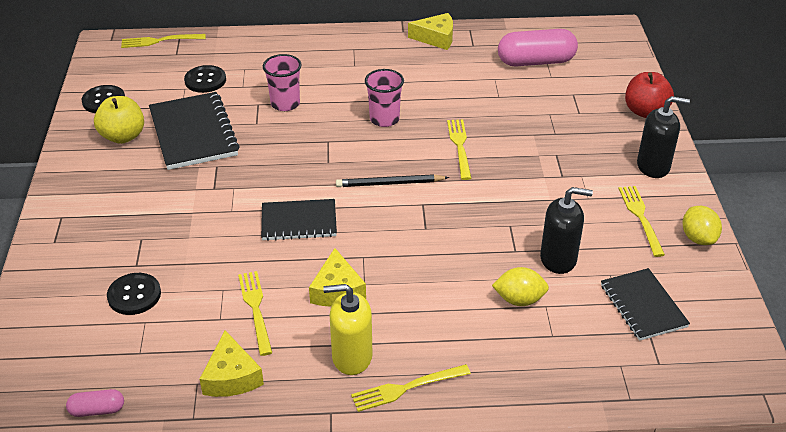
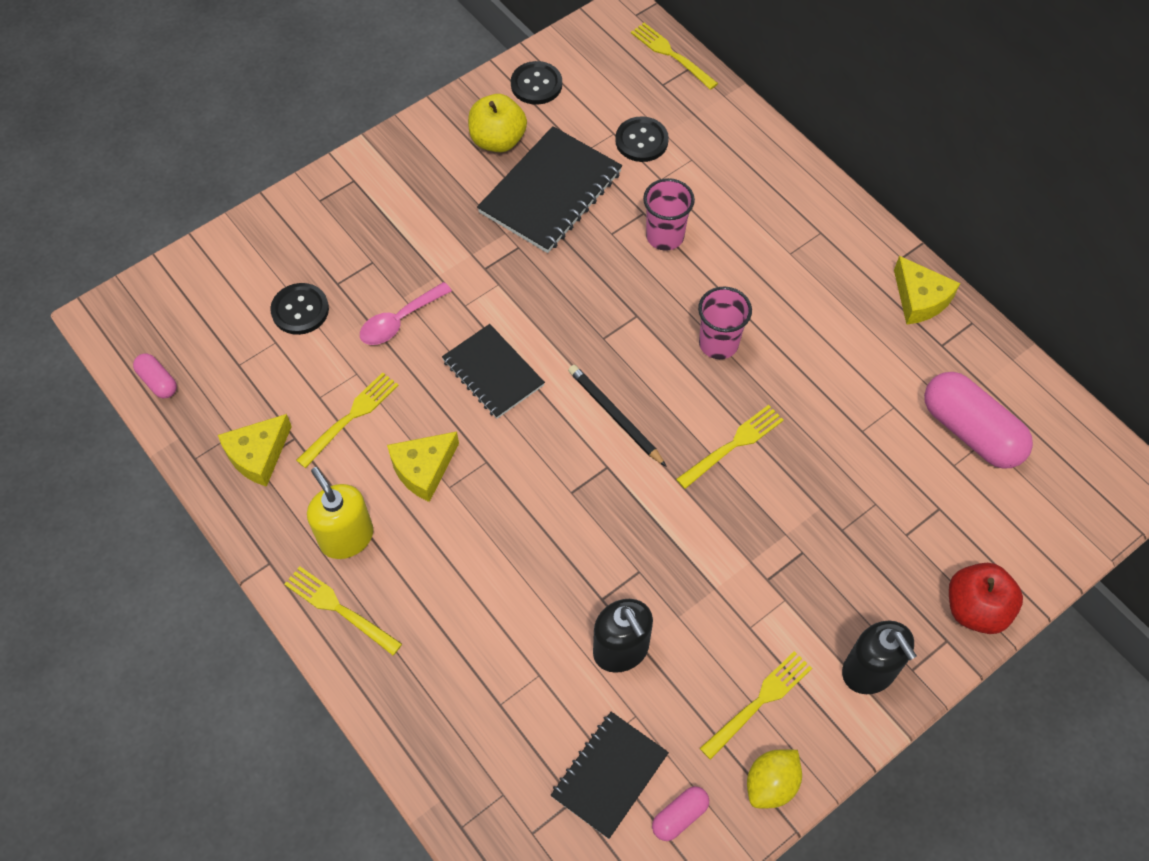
camera: 55 degrees right, 20 degrees up
yellow lemon [492,267,549,306] -> none
none -> pink spoon [360,282,452,345]
none -> pink capsule [652,786,709,841]

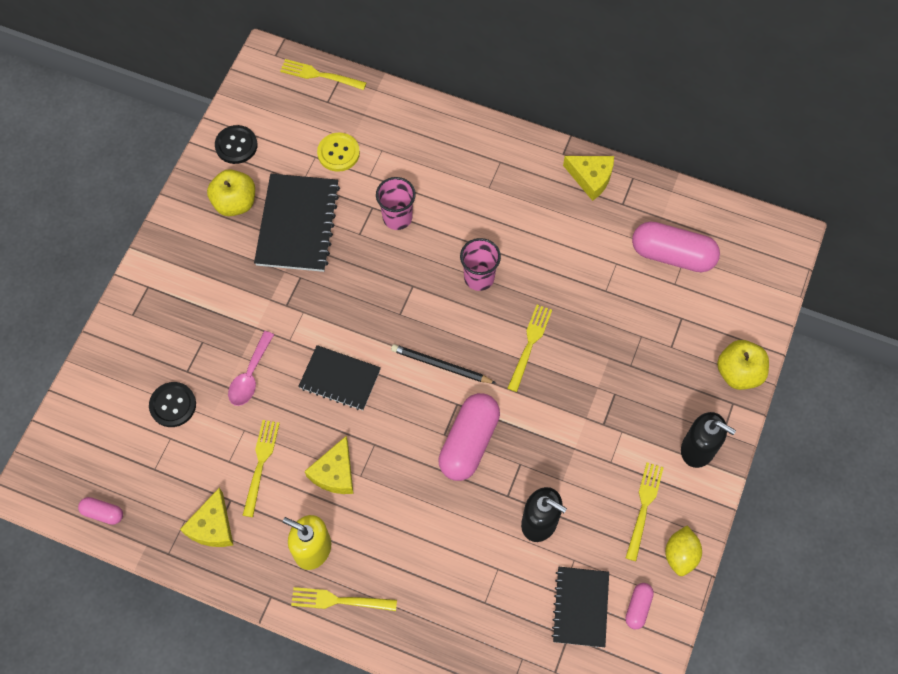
camera: 30 degrees left, 5 degrees up
black button [615,116,669,162] -> yellow button [317,133,360,172]
red apple [949,563,1023,634] -> yellow apple [717,340,769,390]
none -> pink capsule [438,393,500,481]

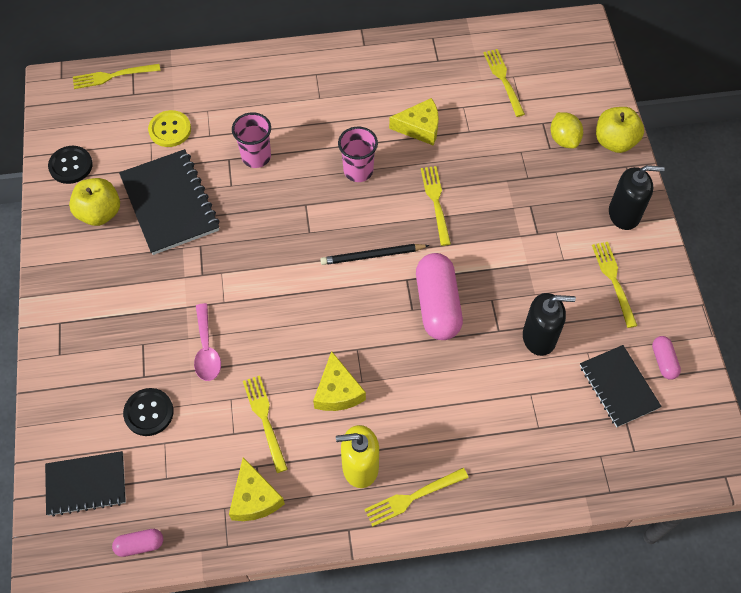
camera: 30 degrees left, 5 degrees down
black notebook [298,345,381,410] -> black notebook moved to [45,451,126,516]
yellow cheese [563,156,614,201] -> yellow cheese moved to [389,98,439,146]
pink capsule [632,221,720,272] -> yellow fork [483,49,525,117]
yellow lemon [665,526,702,576] -> yellow lemon moved to [551,112,583,148]

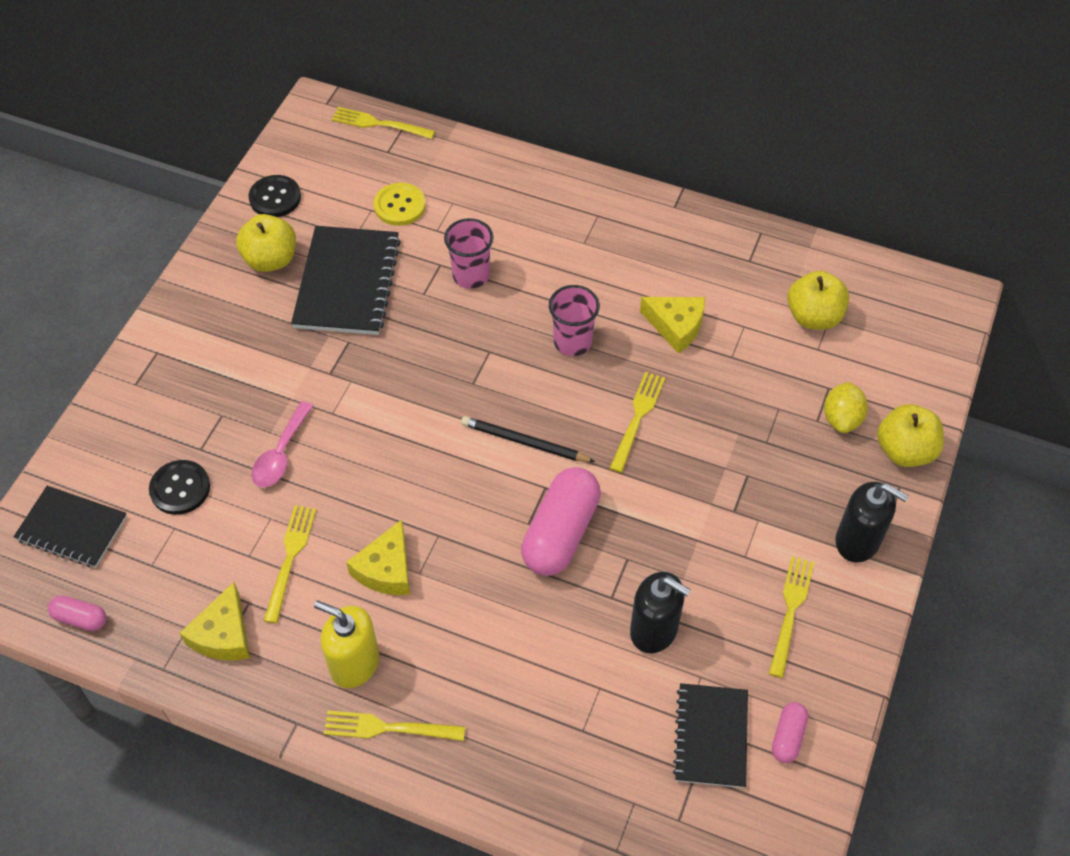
camera: 30 degrees right, 5 degrees down
yellow fork [483,49,525,117] -> yellow apple [787,271,849,329]

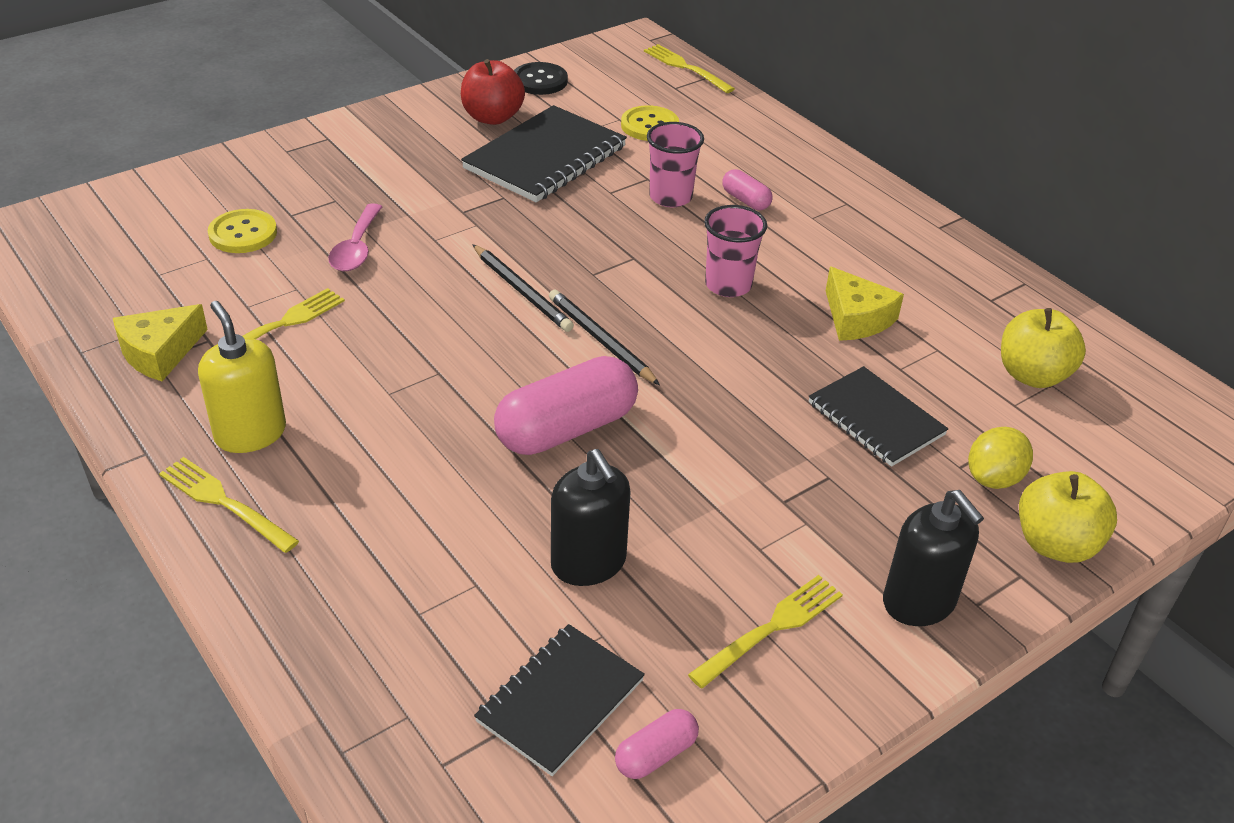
camera: 30 degrees right, 15 degrees down
black notebook [14,486,127,568] -> black notebook moved to [808,366,948,467]
pink capsule [48,596,106,631] -> pink capsule moved to [722,169,772,210]
black button [149,460,210,515] -> yellow button [208,209,277,253]
yellow apple [236,214,296,272] -> red apple [461,59,525,125]
pink spoon [251,401,313,487] -> pink spoon turned 45 degrees counterclockwise [328,203,382,271]
yellow cheese [346,520,410,595] -> none
yellow fork [610,372,665,473] -> none
none -> black pencil [472,244,574,332]

